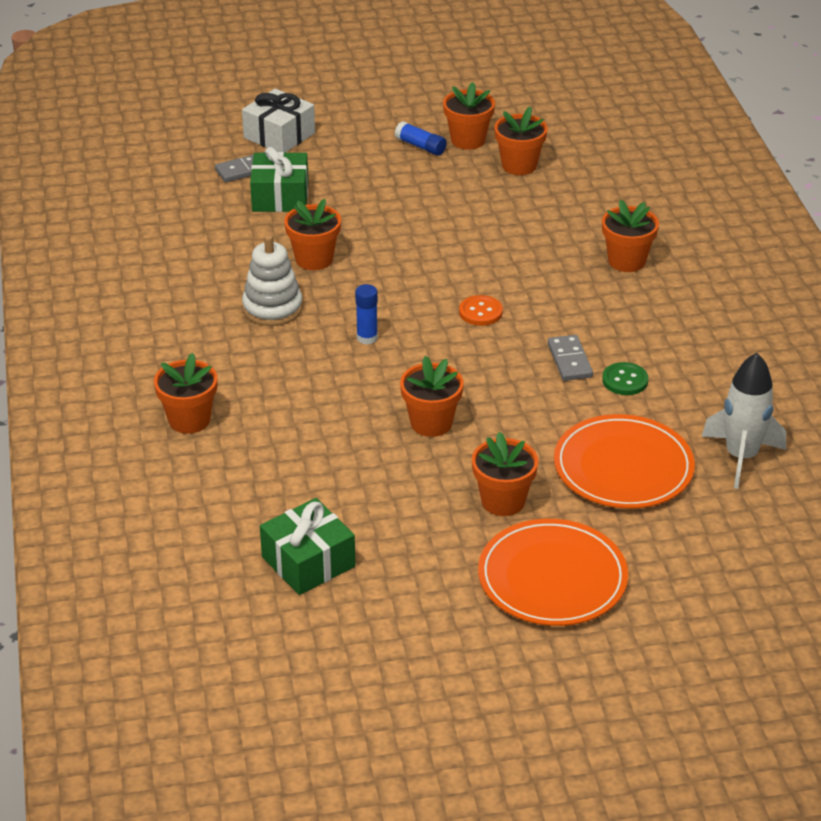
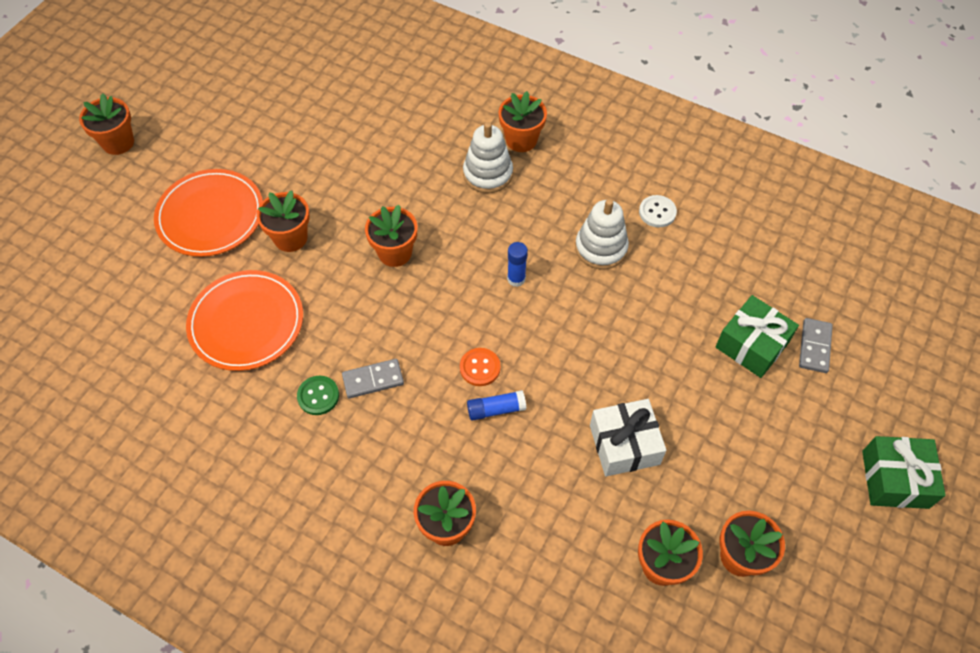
camera: 130 degrees right, 20 degrees up
white gift [242,89,315,153] -> white gift moved to [590,399,666,477]
green gift [260,498,355,595] -> green gift moved to [862,436,946,509]
orange flower pot [284,199,341,270] -> orange flower pot moved to [79,93,134,155]
blue glue stick [395,121,447,156] -> blue glue stick moved to [467,390,526,421]
grey domino [548,335,593,381] -> grey domino turned 45 degrees counterclockwise [342,359,404,398]
white rocket [702,353,786,489] -> none
none -> white stacking toy [463,122,513,193]
none -> white button [639,195,677,228]

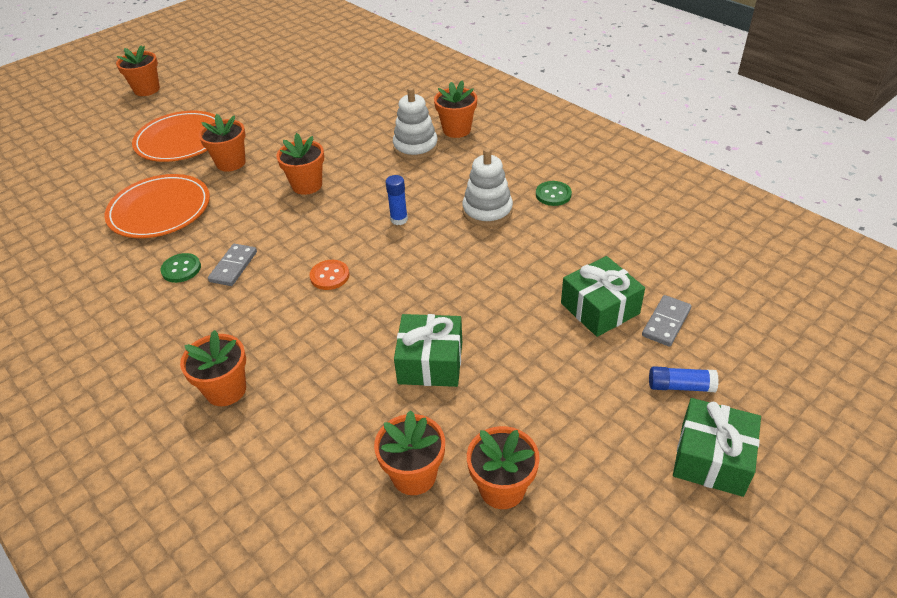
camera: 20 degrees right, 15 degrees down
grey domino [342,359,404,398] -> grey domino turned 75 degrees counterclockwise [208,244,257,286]
blue glue stick [467,390,526,421] -> blue glue stick moved to [649,366,719,392]
white gift [590,399,666,477] -> green gift [394,314,462,387]
white button [639,195,677,228] -> green button [536,181,572,206]

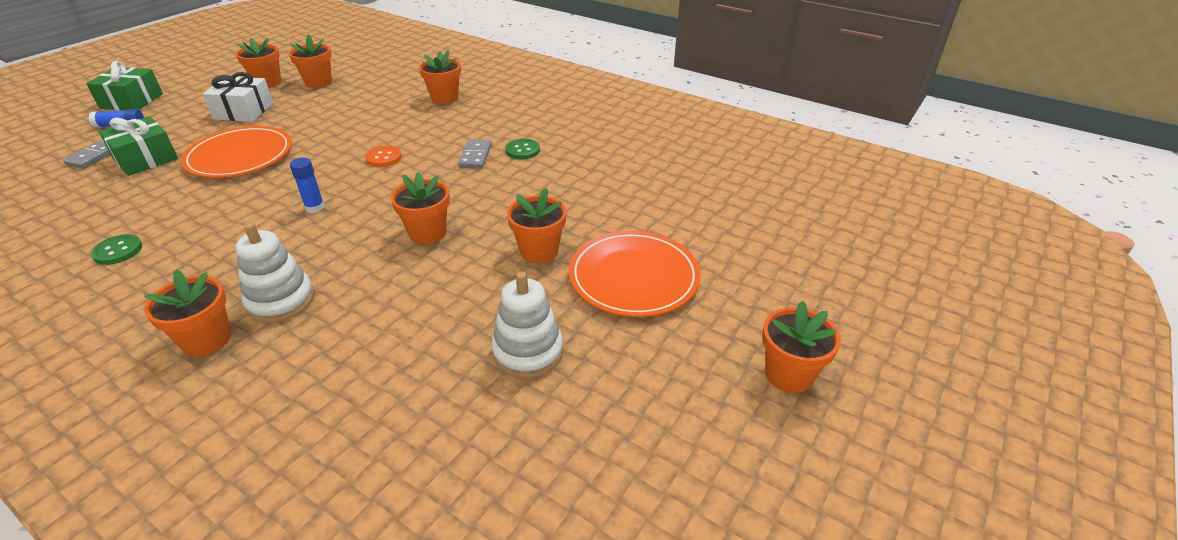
camera: 165 degrees right, 5 degrees down
orange plate [104,174,210,238] -> orange plate moved to [181,126,292,178]
green gift [394,314,462,387] -> none
white stacking toy [462,148,513,227] -> white stacking toy moved to [491,271,563,379]
none -> white gift [203,72,273,122]

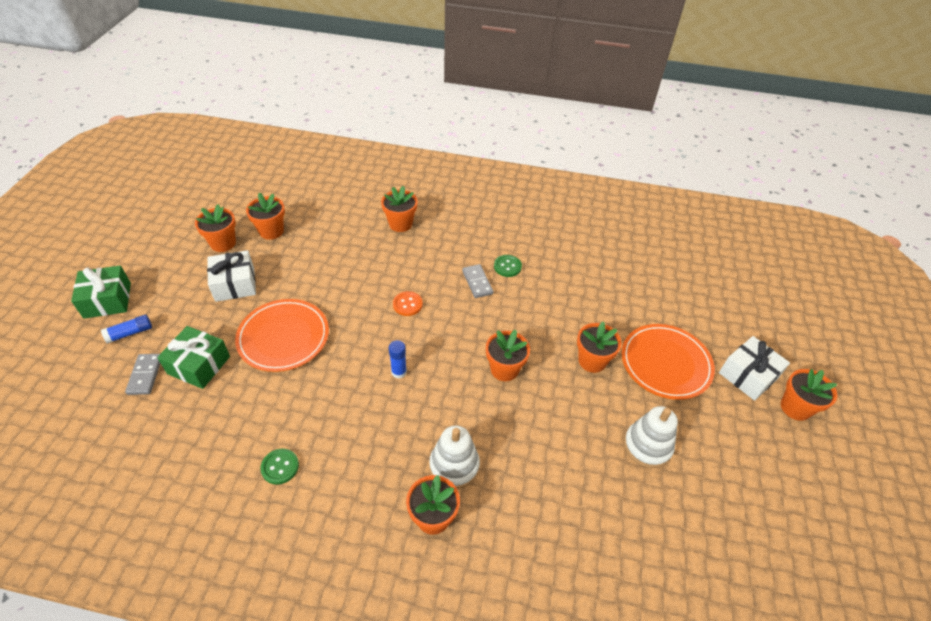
camera: 25 degrees left, 10 degrees up
none -> white gift [719,336,790,401]

